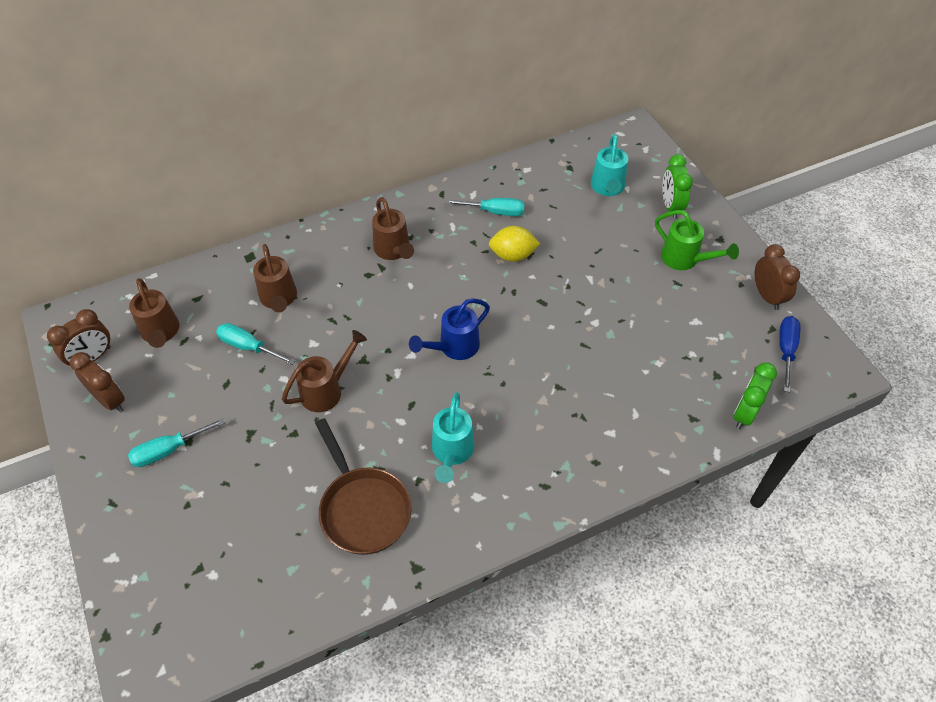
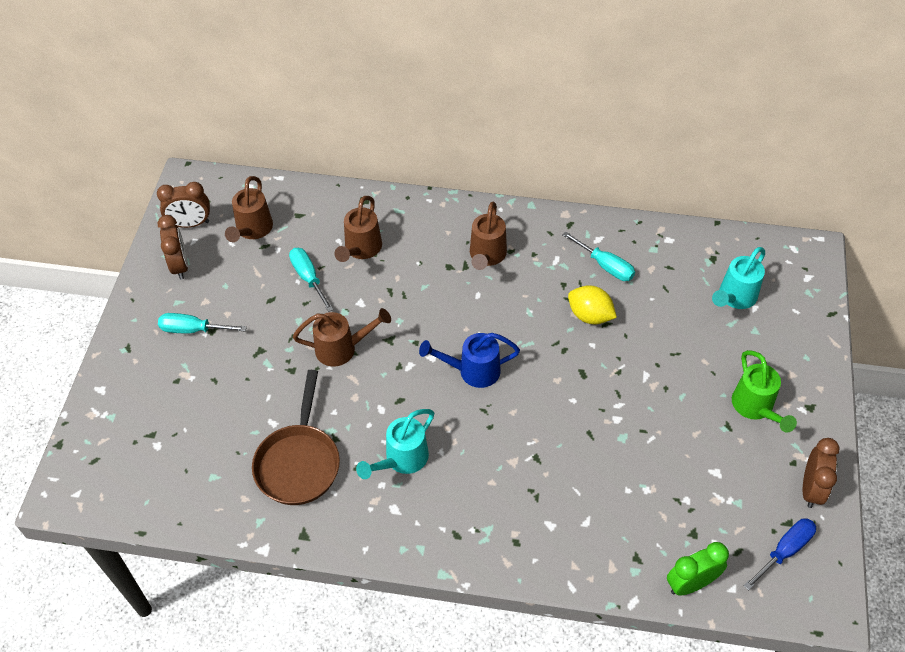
camera: 35 degrees right, 0 degrees up
green clock [662,155,693,218] -> none

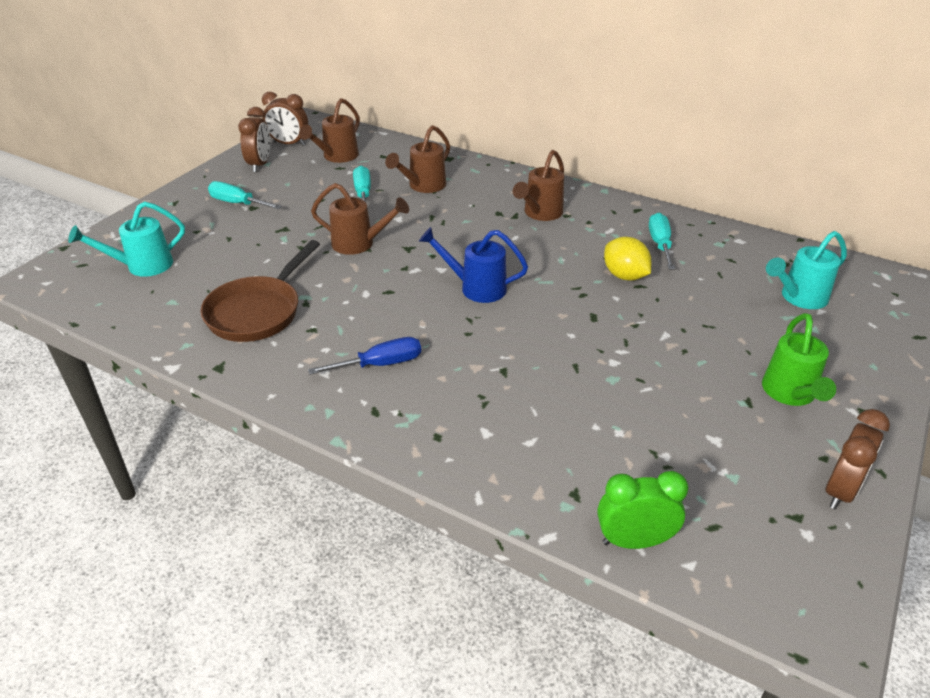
camera: 20 degrees right, 15 degrees down
turquoise watering can [356,409,434,479] -> turquoise watering can moved to [68,201,185,277]
turquoise screwdriver [562,231,635,281] -> turquoise screwdriver turned 150 degrees counterclockwise [649,213,675,270]
blue screwdriver [743,518,816,591] -> blue screwdriver moved to [308,337,421,375]

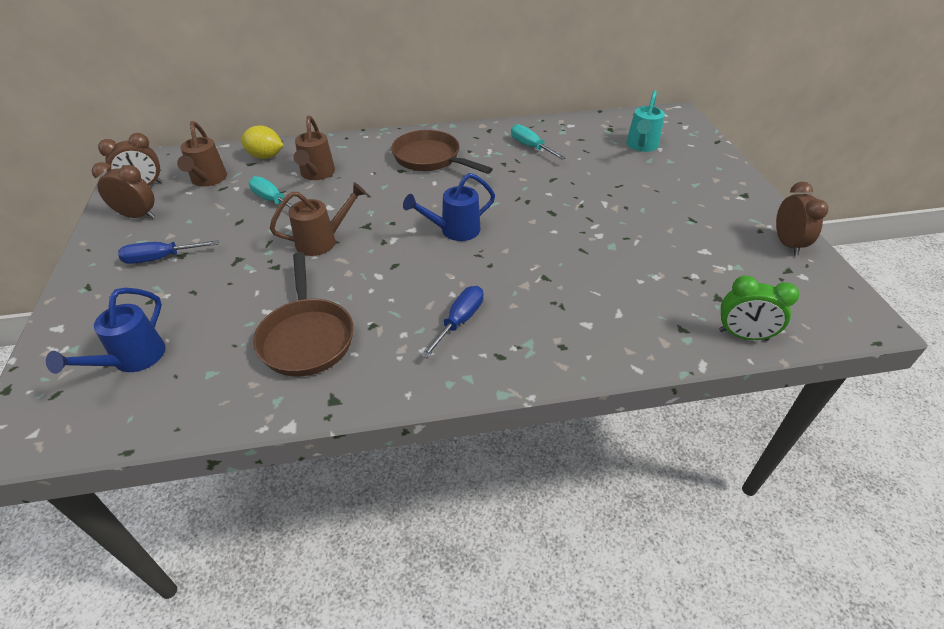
camera: 40 degrees left, 5 degrees up
turquoise watering can [68,201,185,277] -> blue watering can [46,288,165,374]
turquoise screwdriver [208,181,282,209] -> blue screwdriver [118,240,219,264]
brown clock [238,107,270,172] -> brown clock turned 45 degrees counterclockwise [92,162,155,219]
brown watering can [513,150,564,221] -> brown pan [391,130,493,174]
green clock [597,471,688,549] -> green clock turned 120 degrees counterclockwise [719,275,799,341]
yellow lemon [604,237,651,281] -> yellow lemon moved to [241,126,284,159]
green watering can [762,313,836,406] -> none

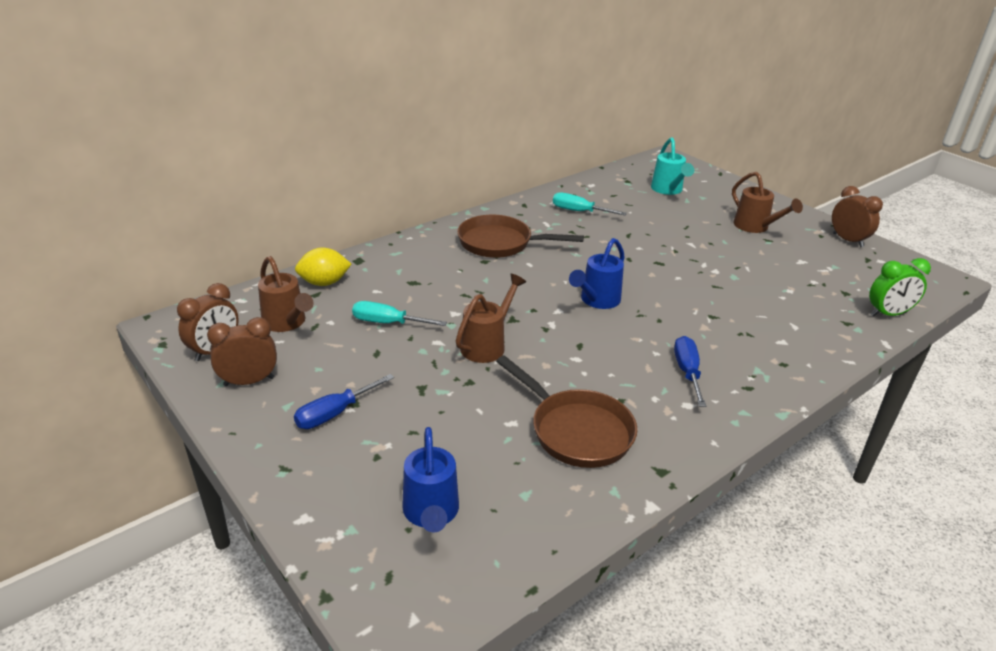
camera: 30 degrees left, 10 degrees down
brown watering can [294,116,335,180] -> brown watering can moved to [732,172,803,233]

